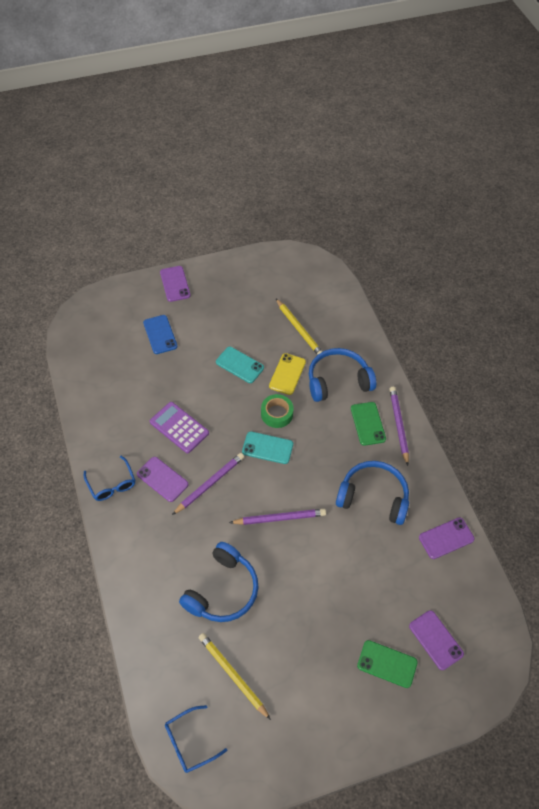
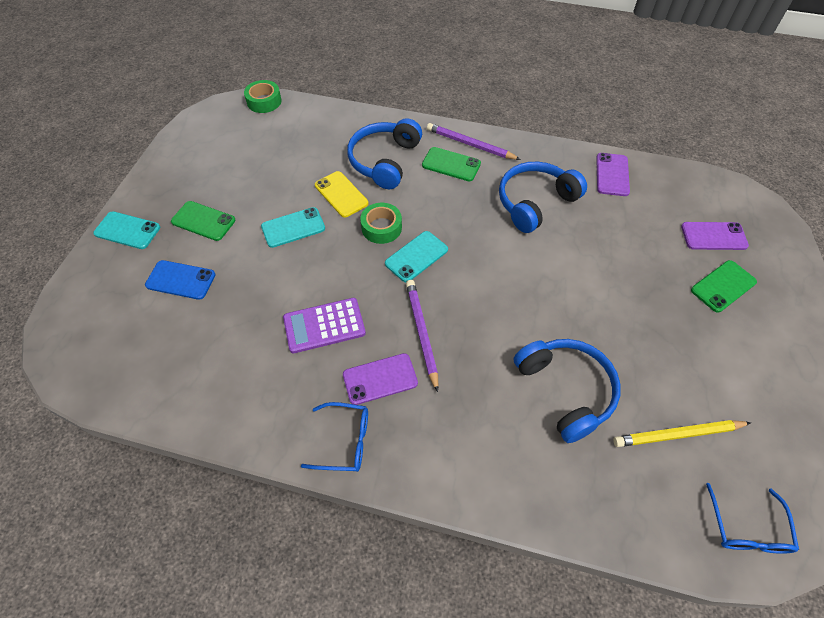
camera: 55 degrees left, 0 degrees up
purple phone [160,266,191,302] -> turquoise phone [93,211,160,249]
purple pencil [229,509,326,525] -> none
yellow pencil [276,299,323,355] -> none
none -> green phone [171,201,235,241]
none -> green tape [244,80,282,113]

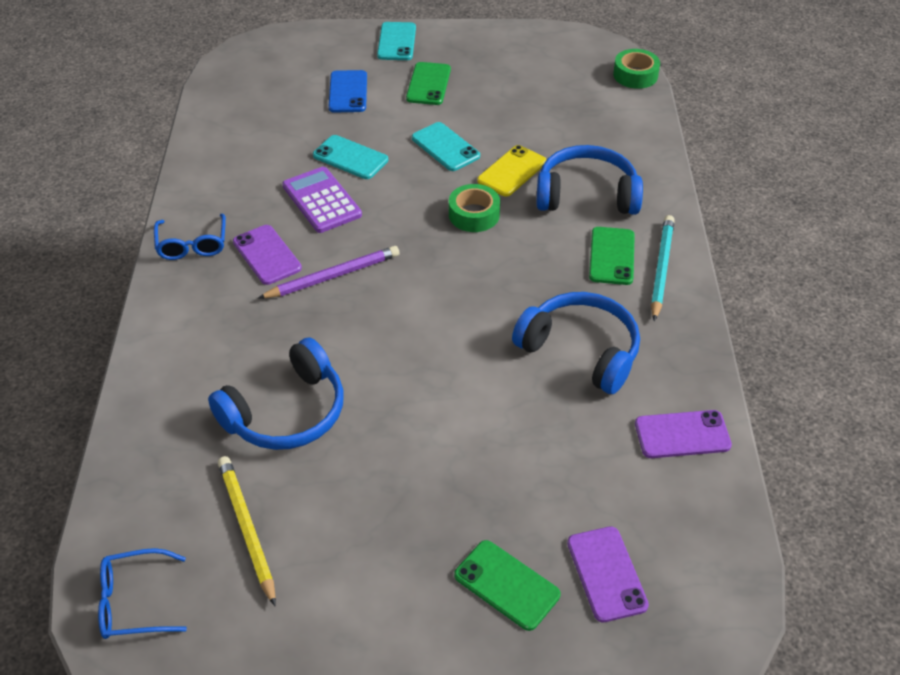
camera: 75 degrees right, 10 degrees down
turquoise phone [385,231,448,282] -> turquoise phone moved to [313,135,388,179]
purple pencil [427,123,521,160] -> turquoise pencil [651,215,675,321]

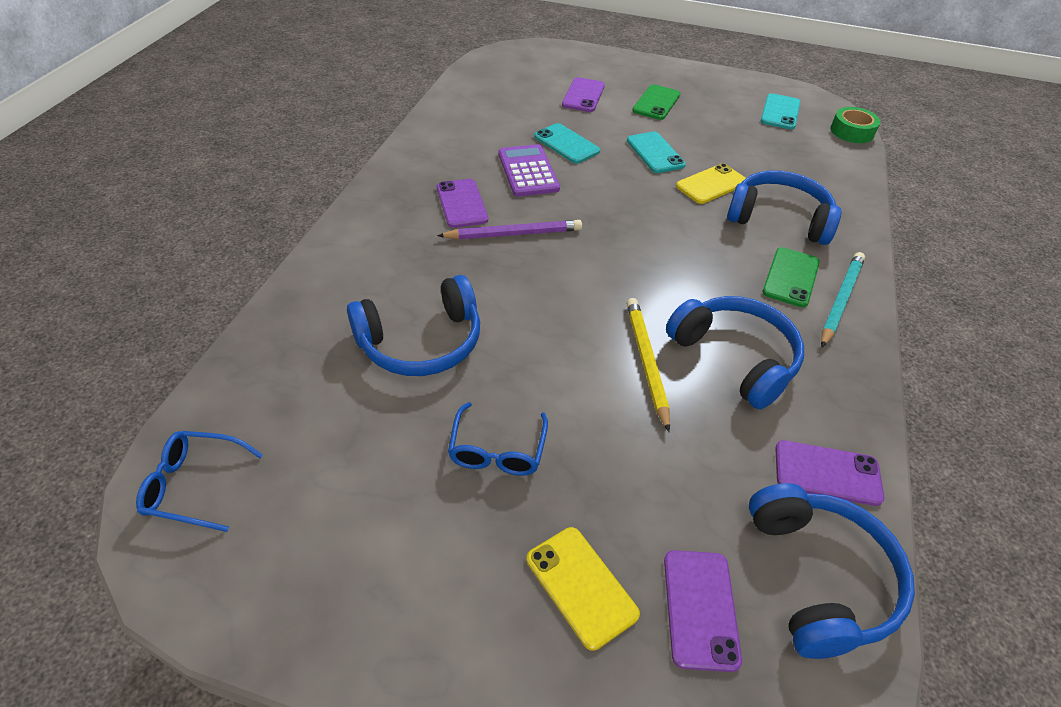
camera: 15 degrees right, 0 degrees up
blue glasses [154,214,226,260] -> blue glasses moved to [448,402,548,476]
yellow pencil [218,456,276,606] -> yellow pencil moved to [626,298,670,432]
blue phone [328,70,367,113] -> purple phone [562,77,605,112]
turquoise phone [377,22,416,60] -> turquoise phone moved to [761,93,800,129]
green tape [449,184,500,232] -> none
green phone [454,540,561,631] -> yellow phone [527,527,640,651]
none -> blue headphones [749,483,915,659]

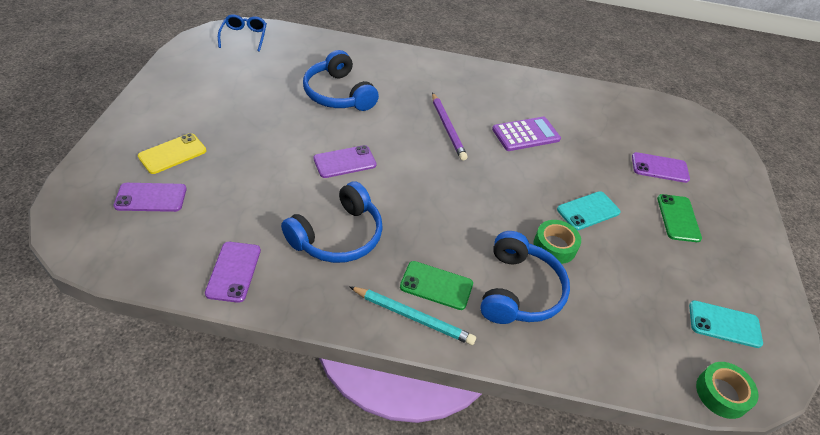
camera: 80 degrees right, 0 degrees up
purple phone [437,179,488,228] -> purple phone moved to [314,145,377,178]
blue glasses [448,402,548,476] -> none
turquoise phone [534,123,600,163] -> none
yellow pencil [626,298,670,432] -> none
green phone [632,85,680,120] -> green phone turned 75 degrees clockwise [657,194,702,242]
yellow phone [676,163,746,204] -> green tape [534,220,581,264]
blue headphones [749,483,915,659] -> none

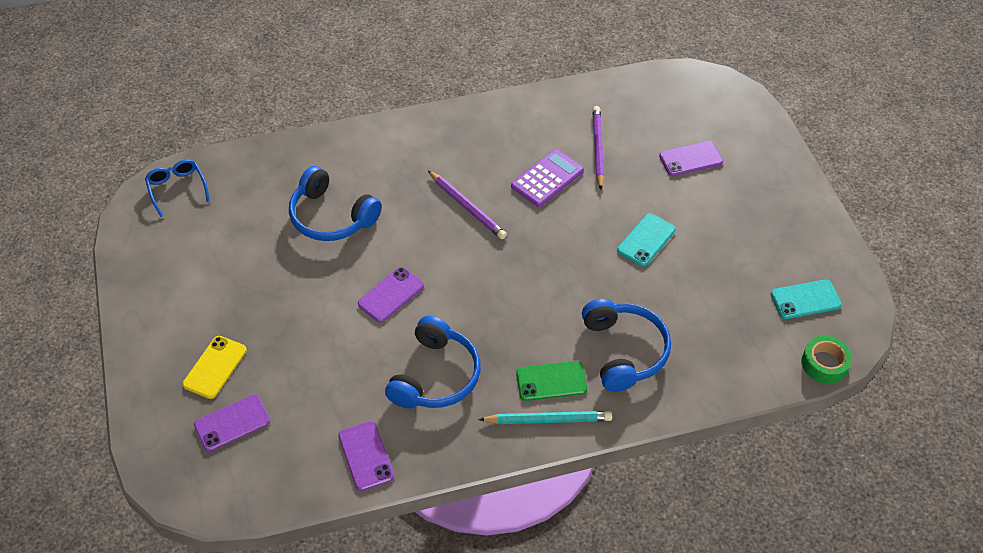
camera: 20 degrees left, 5 degrees up
green tape [534,220,581,264] -> none
green phone [657,194,702,242] -> none
none -> purple pencil [593,106,604,190]

